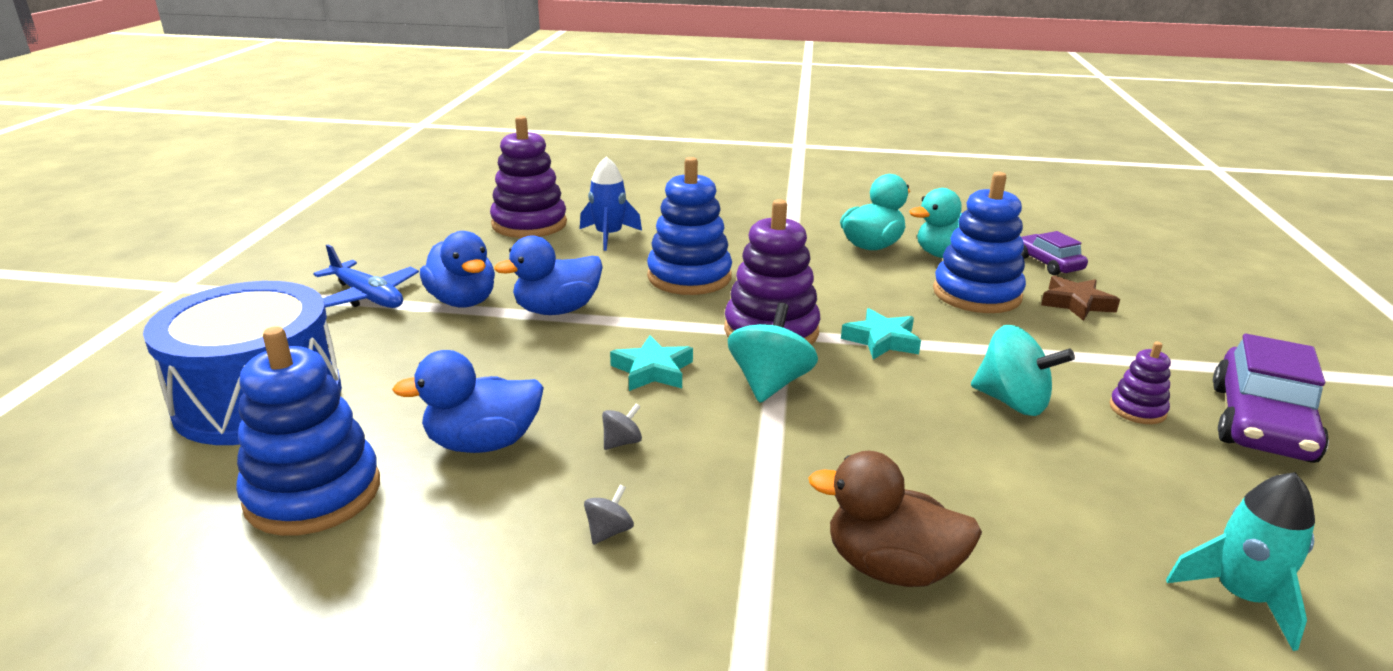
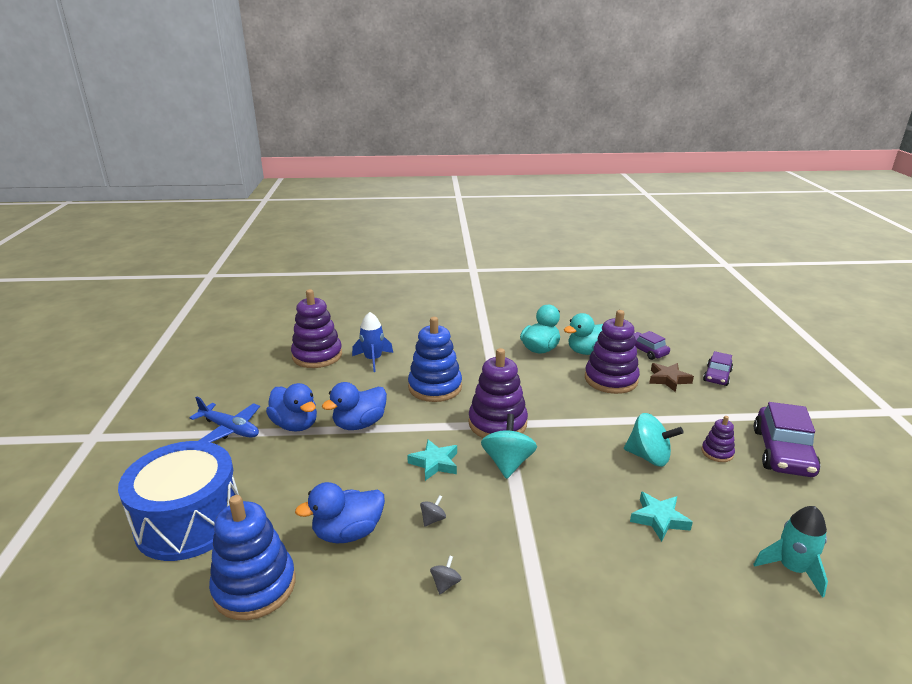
camera: 10 degrees left, 0 degrees up
brown duck [808,451,982,587] -> none
turquoise star [841,308,921,360] -> turquoise star moved to [630,491,693,542]
blue stacking toy [933,172,1026,313] -> purple stacking toy [585,310,640,394]
none -> purple car [703,351,733,386]

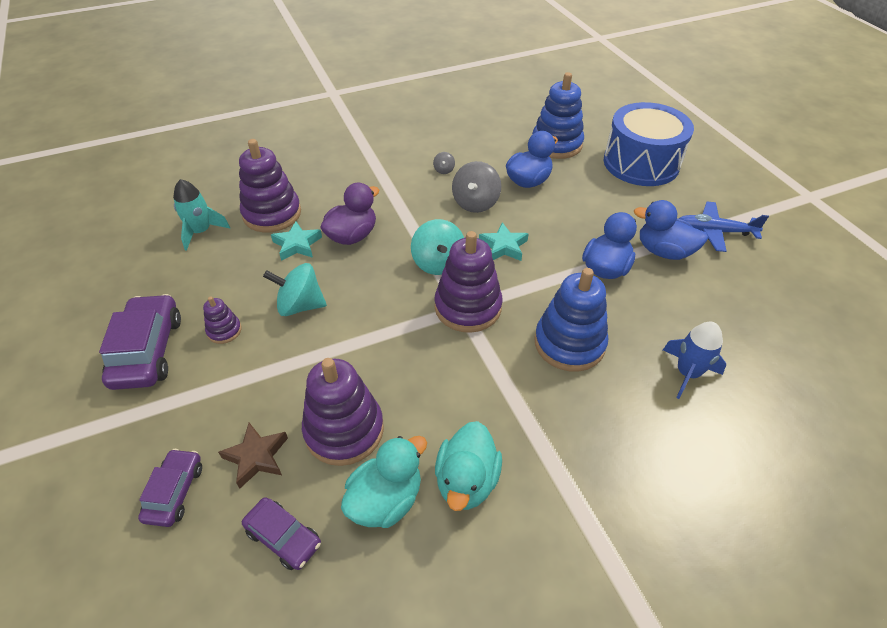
camera: 160 degrees right, 20 degrees up
purple stacking toy [291,289,342,368] -> purple stacking toy moved to [239,139,301,232]
grey spinning top [420,495,446,527] -> grey spinning top [452,161,501,213], size x2.14
none -> purple duck [320,183,379,245]

